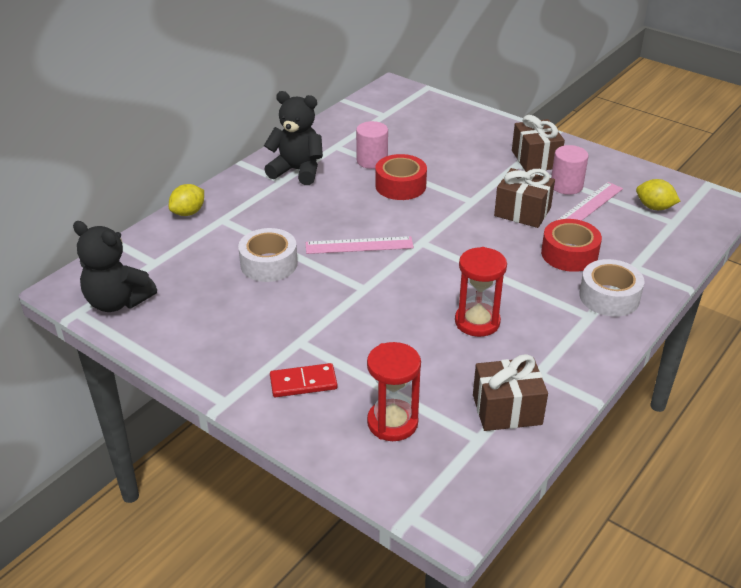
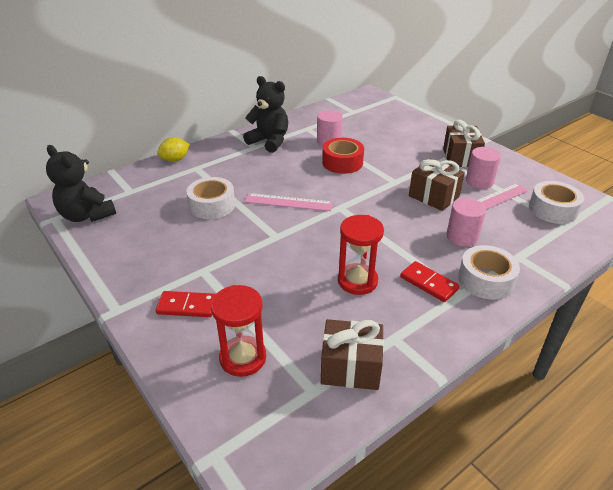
camera: 15 degrees right, 0 degrees up
red tape [541,219,602,272] -> pink cylinder [446,198,486,246]
yellow lemon [636,179,680,210] -> white tape [529,181,584,224]
none -> red domino [400,261,459,302]

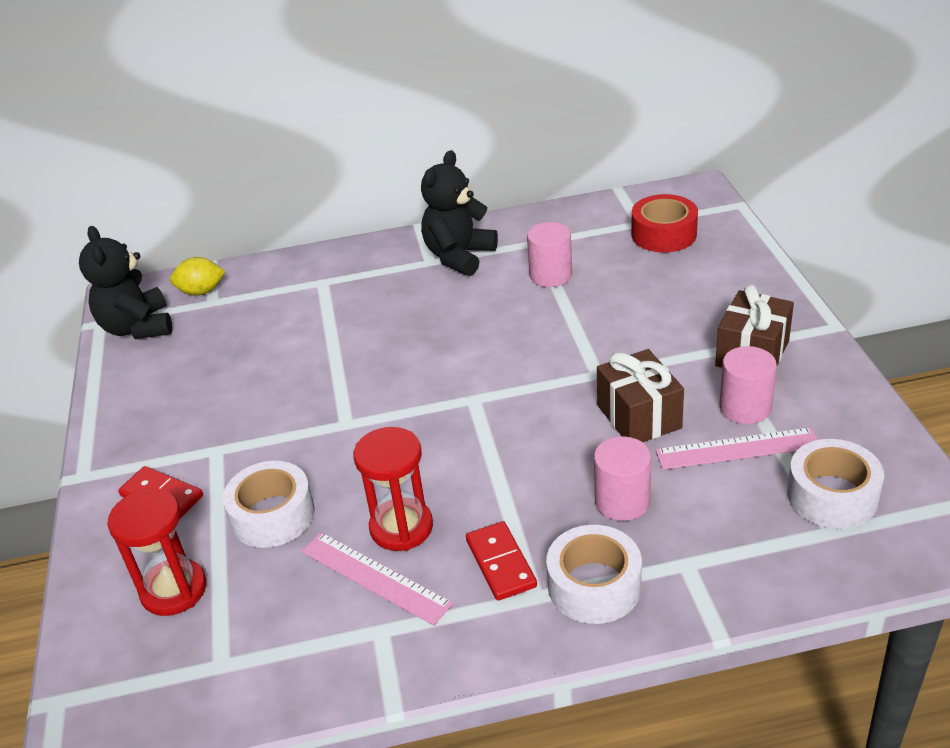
camera: 30 degrees right, 0 degrees up
yellow lemon [157,137,190,162] -> yellow lemon moved to [170,257,226,296]
white tape [186,177,235,219] -> white tape moved to [223,461,315,548]
black teddy bear [243,76,288,153] -> black teddy bear turned 120 degrees counterclockwise [421,150,498,276]
pink ruler [245,193,333,211] -> pink ruler moved to [301,532,453,625]
brown gift [321,319,384,390] -> none
red tape [322,138,364,174] -> red tape moved to [632,194,698,253]

